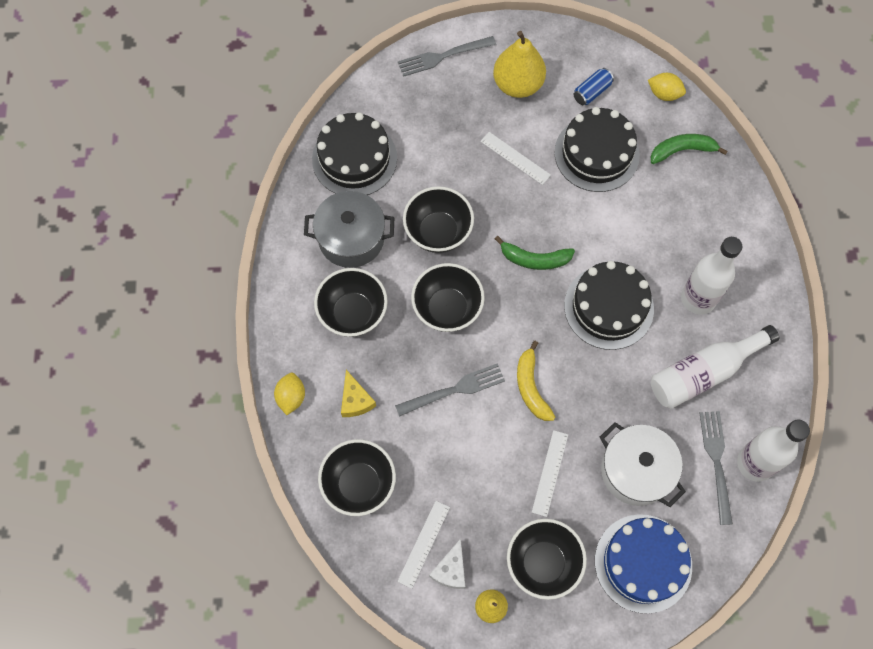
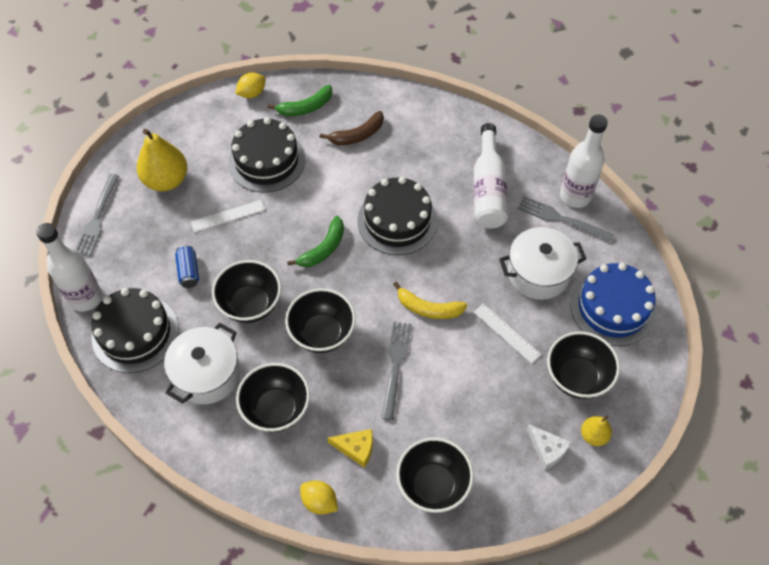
camera: 60 degrees left, 10 degrees down
grey pot [304,191,394,268] -> white pot [164,323,240,404]
white ruler [397,501,450,589] -> none
blue can [574,68,614,105] -> blue can moved to [175,245,199,288]
green banana [651,134,727,164] -> green banana turned 135 degrees counterclockwise [268,85,332,116]
white bottle [681,237,742,315] -> white bottle moved to [36,223,102,312]
none -> brown banana [320,111,384,145]

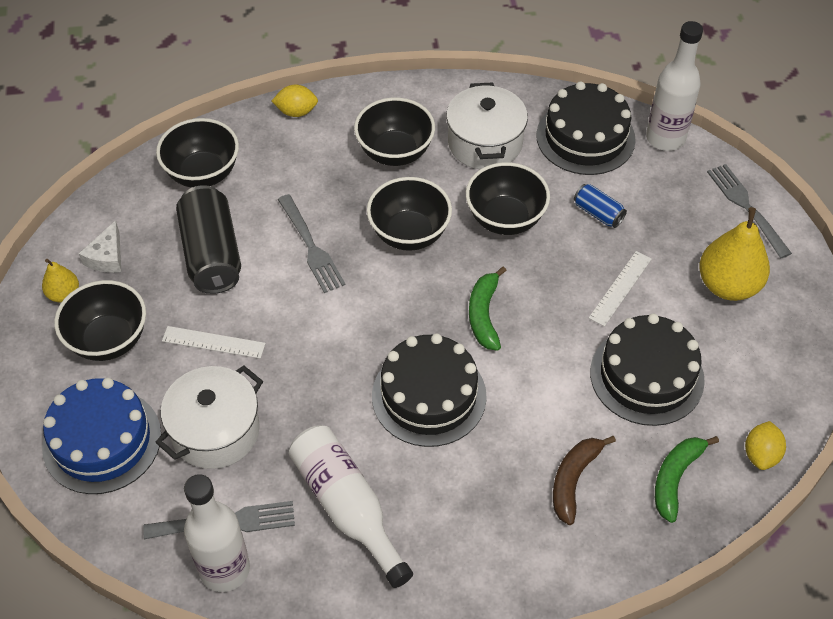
camera: 145 degrees right, 5 degrees down
yellow cheese [327,429,373,468] -> none
yellow banana [393,282,467,319] -> none
white cheese [526,424,571,470] -> white cheese turned 90 degrees counterclockwise [79,221,121,273]
none -> black can [176,185,241,294]

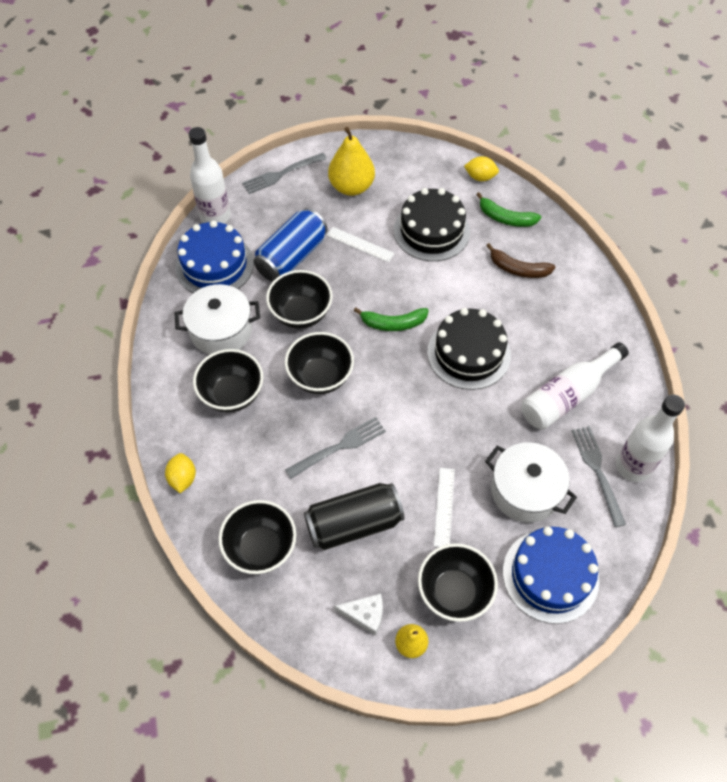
camera: 95 degrees left, 5 degrees up
black cake [536,81,636,175] -> blue cake [175,220,254,293]
blue can [574,184,627,228] -> blue can [254,208,328,282], size x2.02

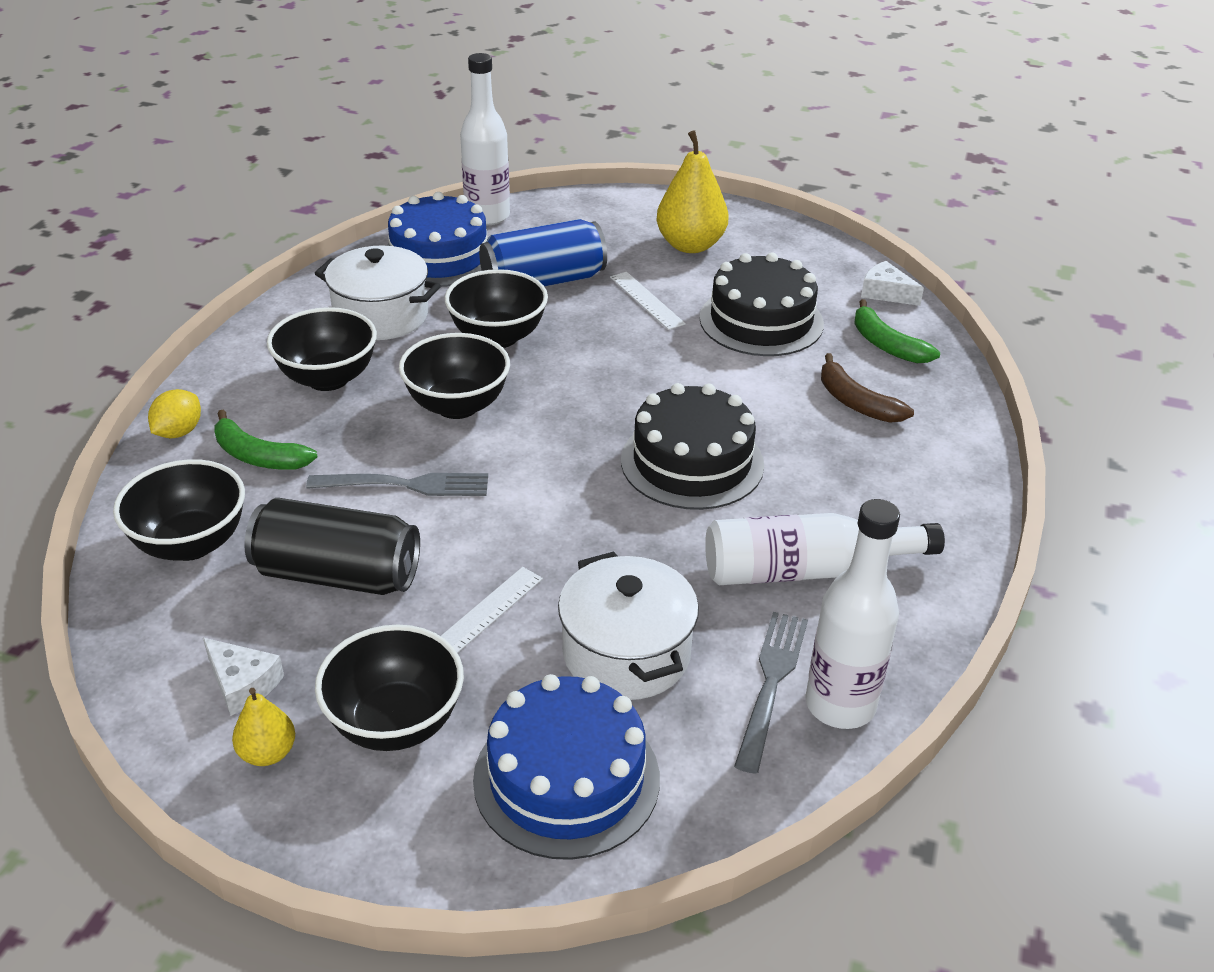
camera: 30 degrees right, 20 degrees down
grey fork [242,153,327,194] -> none
green banana [354,308,429,331] -> green banana moved to [215,410,317,470]
yellow lemon [464,156,499,181] -> white cheese [861,261,924,306]

